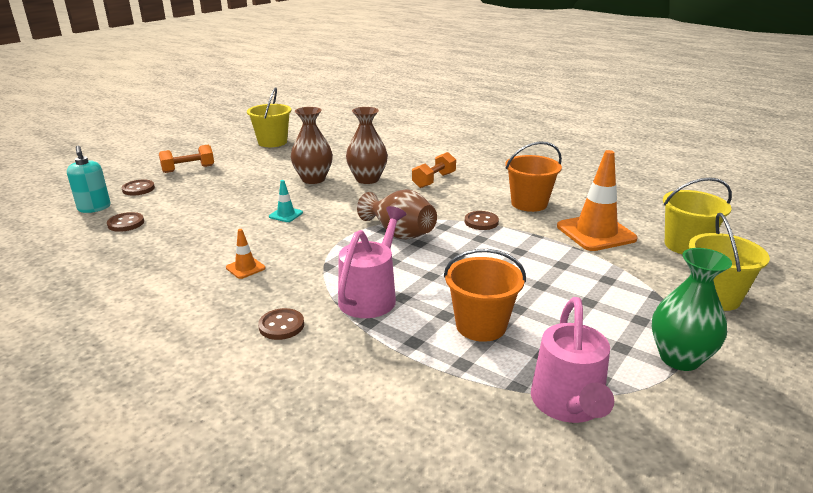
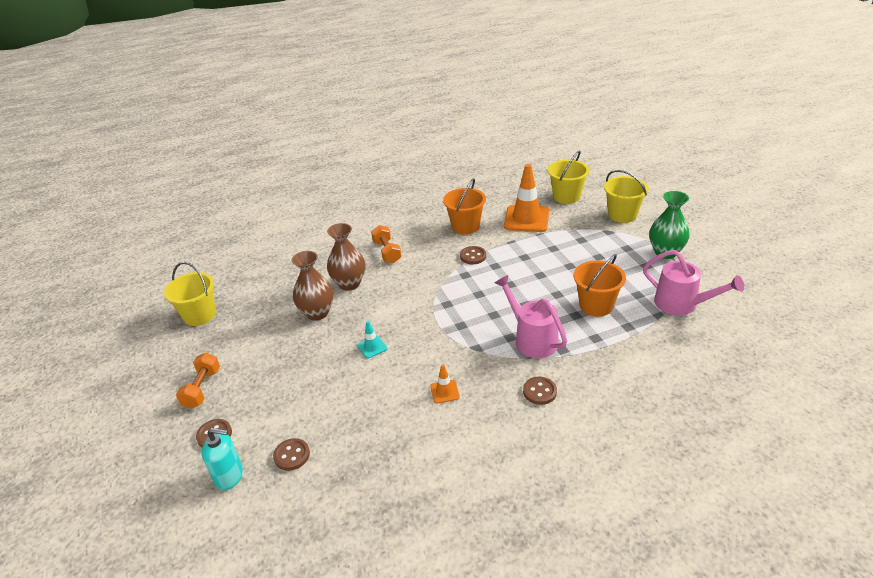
camera: 55 degrees left, 10 degrees up
brown vase [357,189,437,240] -> none

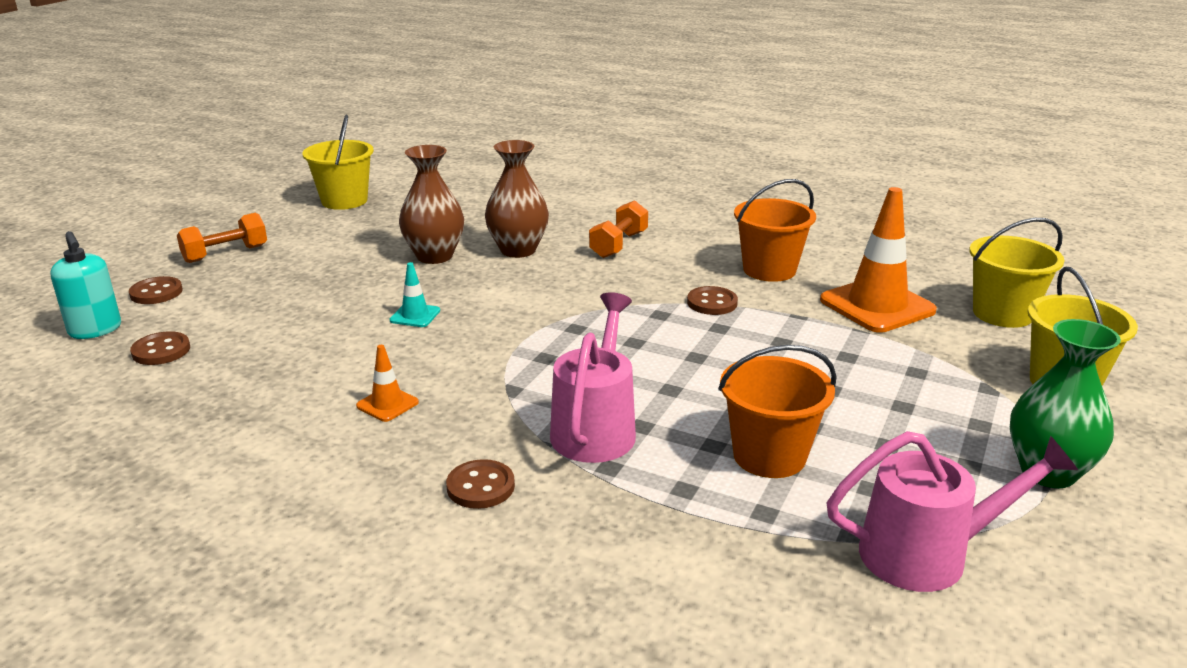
camera: 45 degrees right, 10 degrees down
pink watering can [643,250,744,315] -> pink watering can turned 90 degrees counterclockwise [826,431,1078,592]

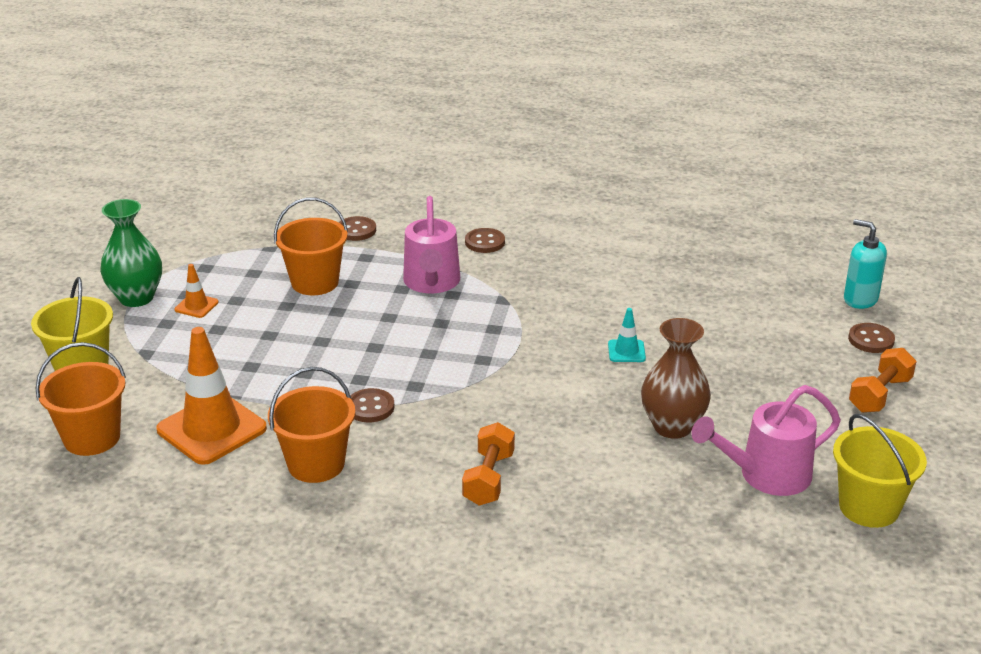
camera: 165 degrees right, 5 degrees up
brown button [130,331,190,365] -> brown button moved to [339,216,376,241]
orange traffic cone [356,345,419,422] -> orange traffic cone moved to [174,264,219,318]
brown vase [485,140,549,258] -> none
pink watering can [826,431,1078,592] -> pink watering can moved to [691,385,841,496]
yellow bucket [969,218,1065,328] -> orange bucket [35,342,126,456]

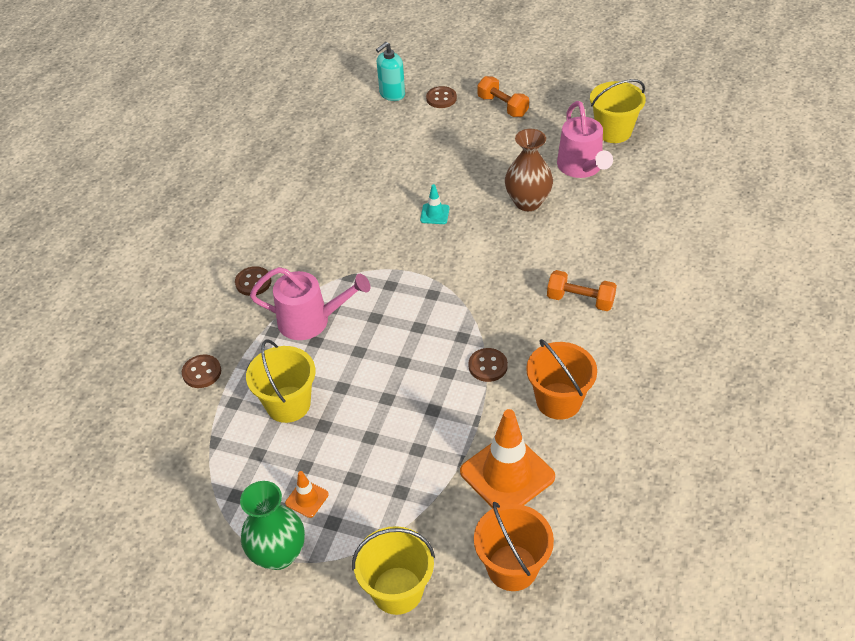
camera: 80 degrees left, 15 degrees up
orange bucket [274,198,348,295] -> yellow bucket [246,340,315,423]

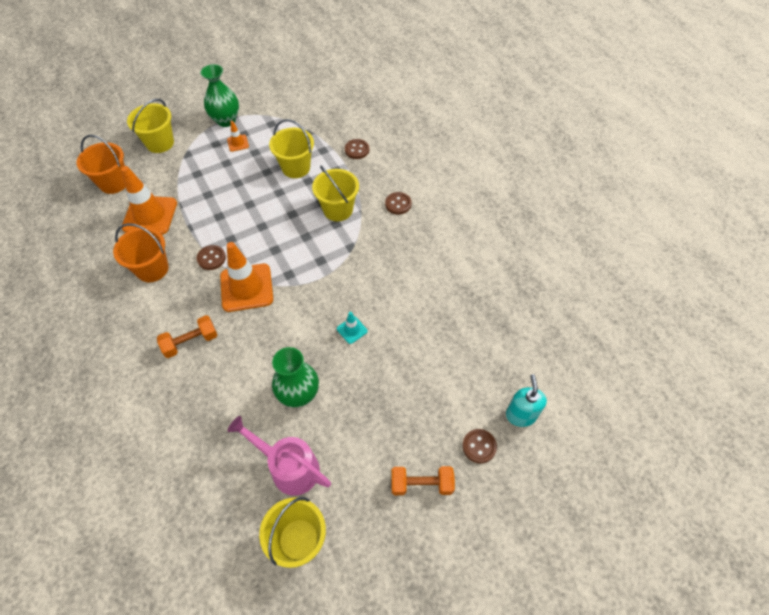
camera: 130 degrees right, 10 degrees up
pink watering can [250,267,370,340] -> yellow bucket [312,166,359,221]
brown vase [505,129,553,211] -> green vase [272,347,319,407]
none -> orange traffic cone [220,242,273,312]

